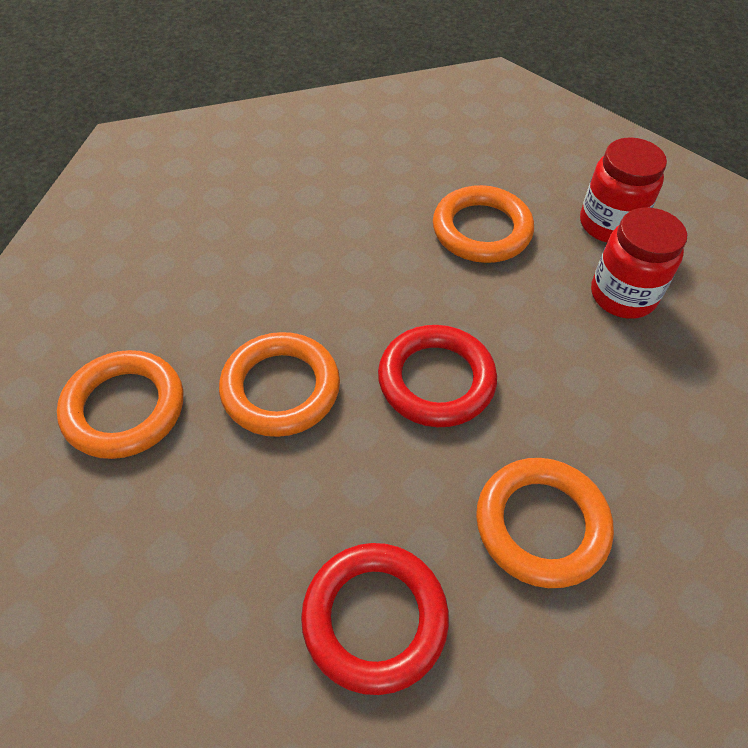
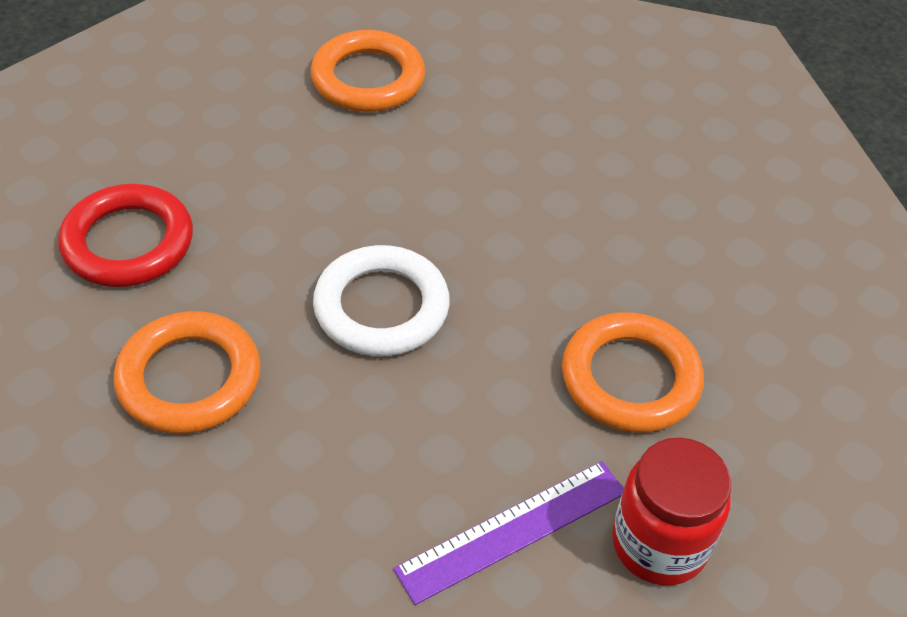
camera: 90 degrees right, 5 degrees down
orange ring [219,332,340,437] -> none
red ring [378,325,497,427] -> white ring [313,245,450,356]
red jar [591,207,687,319] -> purple ruler [393,461,624,605]

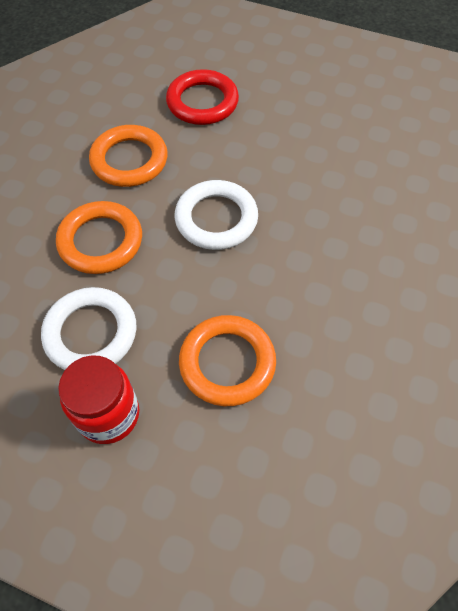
camera: 70 degrees right, 10 degrees up
orange ring [311,30,425,112] -> orange ring moved to [56,201,142,274]
purple ruler [393,461,624,605] -> white ring [41,287,137,370]

